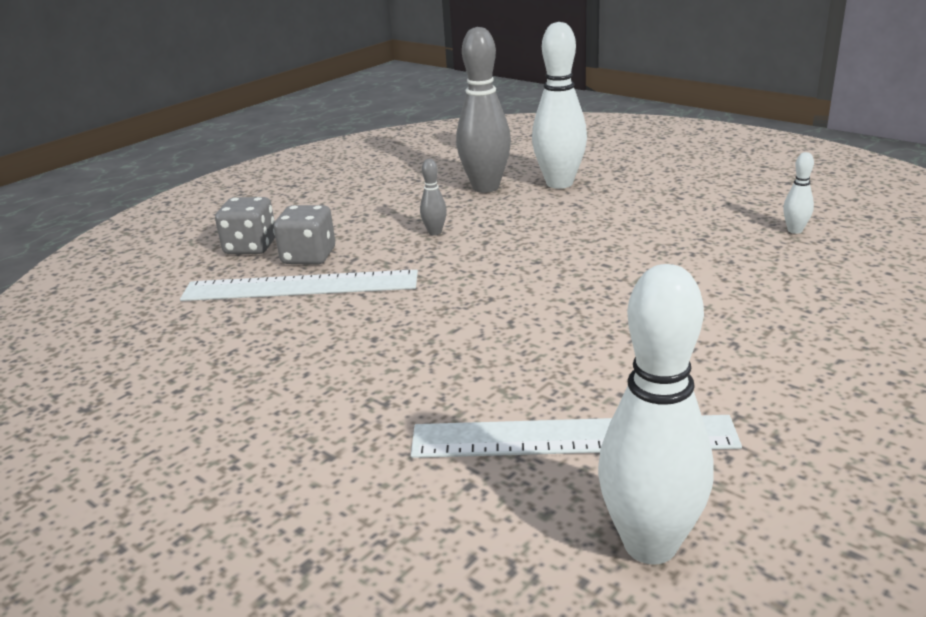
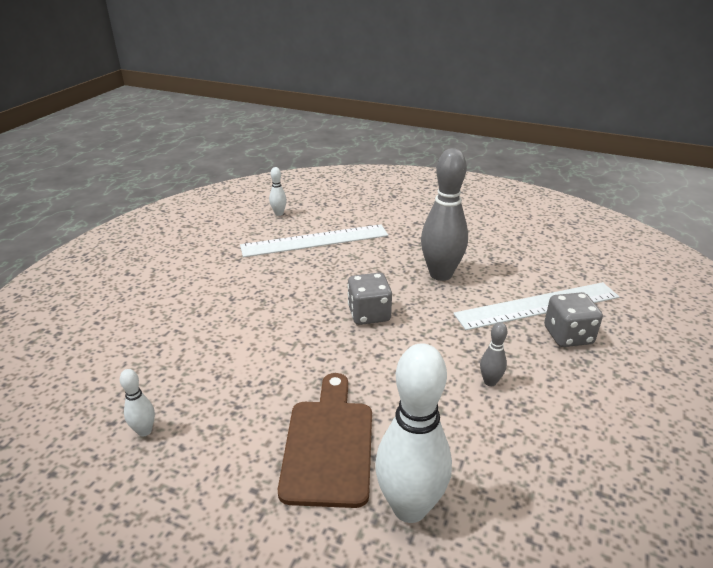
camera: 160 degrees right, 5 degrees up
grey dice [215,197,275,254] -> grey dice moved to [347,273,392,325]
grey bowling pin [456,27,511,193] -> grey bowling pin moved to [421,148,468,281]
white bowling pin [598,264,714,565] -> white bowling pin [269,167,287,216], size x0.45
none -> brown cutting board [278,373,372,508]

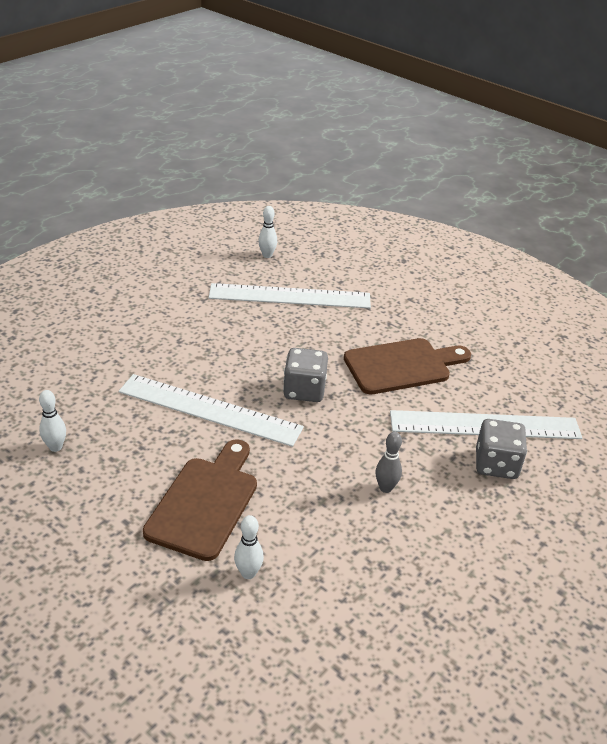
camera: 15 degrees right, 5 degrees up
white bowling pin [375,343,452,523] -> white bowling pin [234,515,264,579], size x0.45
grey bowling pin [421,148,468,281] -> brown cutting board [344,338,471,394]
none -> white ruler [119,374,304,447]

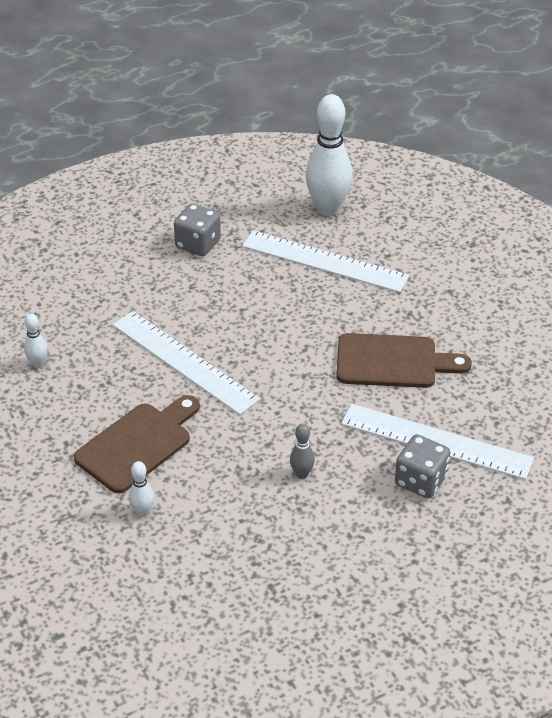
camera: 25 degrees right, 5 degrees up
white bowling pin [258,206,277,258] -> white bowling pin [306,94,353,216], size x2.25
grey dice [283,348,328,402] -> grey dice moved to [174,203,221,256]

